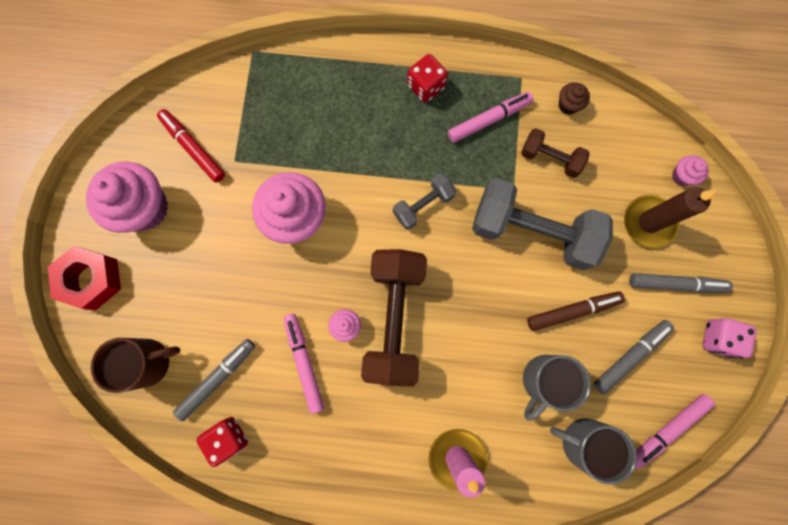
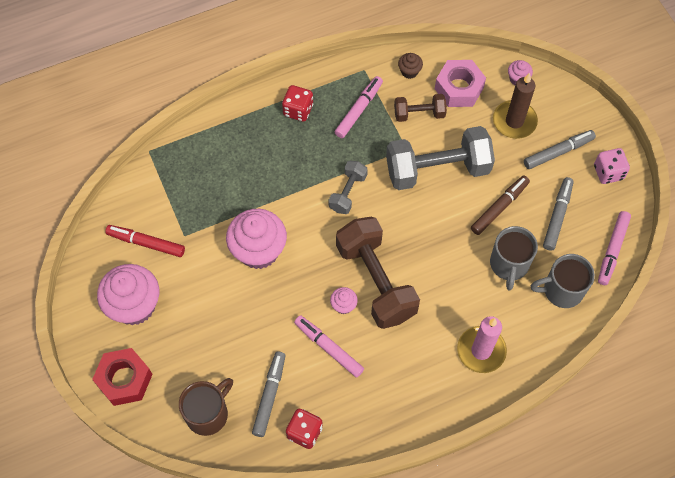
camera: 30 degrees left, 15 degrees down
none -> pink nut [435,60,486,107]

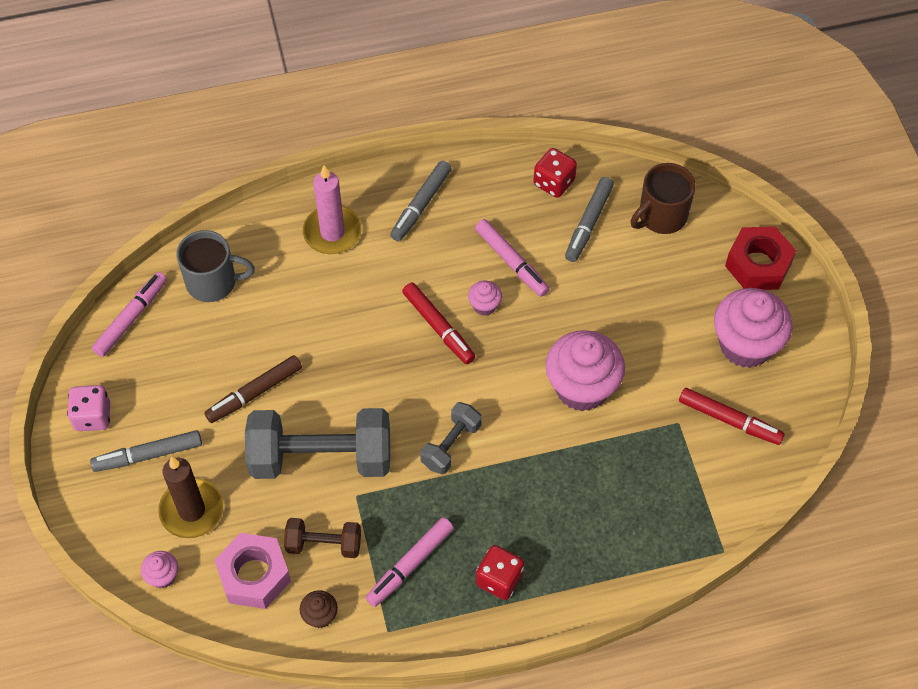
camera: 170 degrees left, 5 degrees down
brown dumbbell [336,217,420,329] -> red marker [402,283,475,364]
grey mug [490,226,538,290] -> none
grey marker [543,177,574,251] -> grey marker moved to [390,161,452,241]

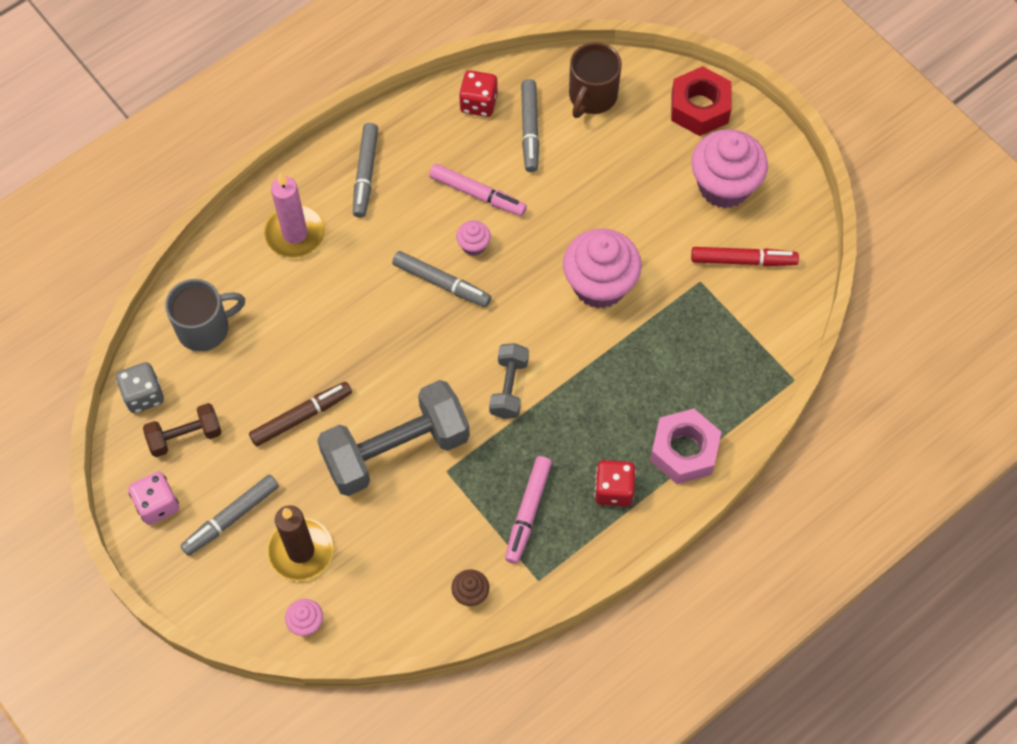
camera: 25 degrees left, 5 degrees up
pink marker [92,272,167,357] -> grey dice [116,362,164,413]
brown marker [204,355,302,423] -> brown marker turned 150 degrees counterclockwise [249,382,352,446]
pink nut [215,533,291,609] -> pink nut moved to [650,409,722,484]
brown dumbbell [284,518,361,558] -> brown dumbbell moved to [143,403,222,457]
red marker [402,283,475,364] -> grey marker [392,251,491,307]

